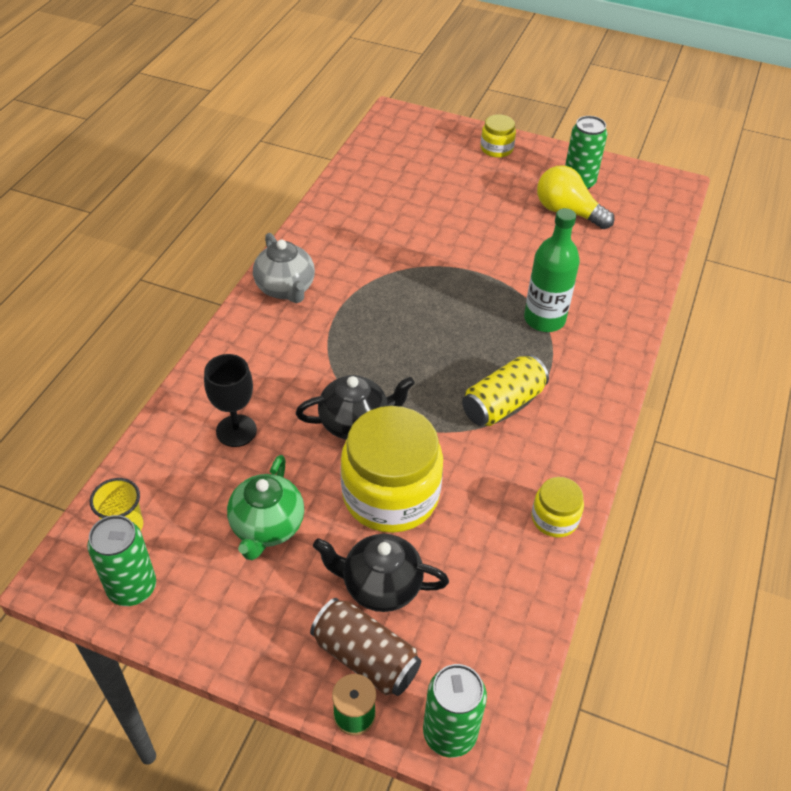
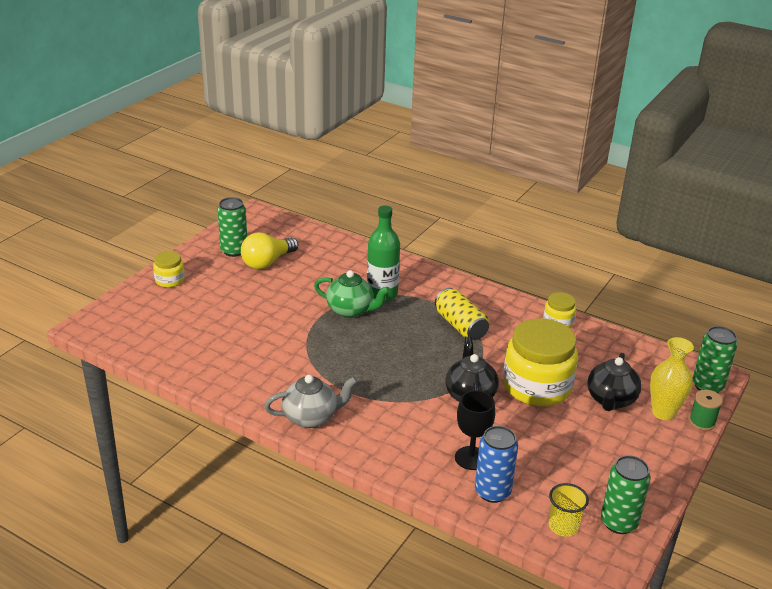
camera: 80 degrees left, 15 degrees down
green teapot [227,455,304,560] -> green teapot moved to [314,270,390,318]
brown can [310,598,421,696] -> yellow vase [650,337,694,420]
none -> blue can [475,426,518,503]

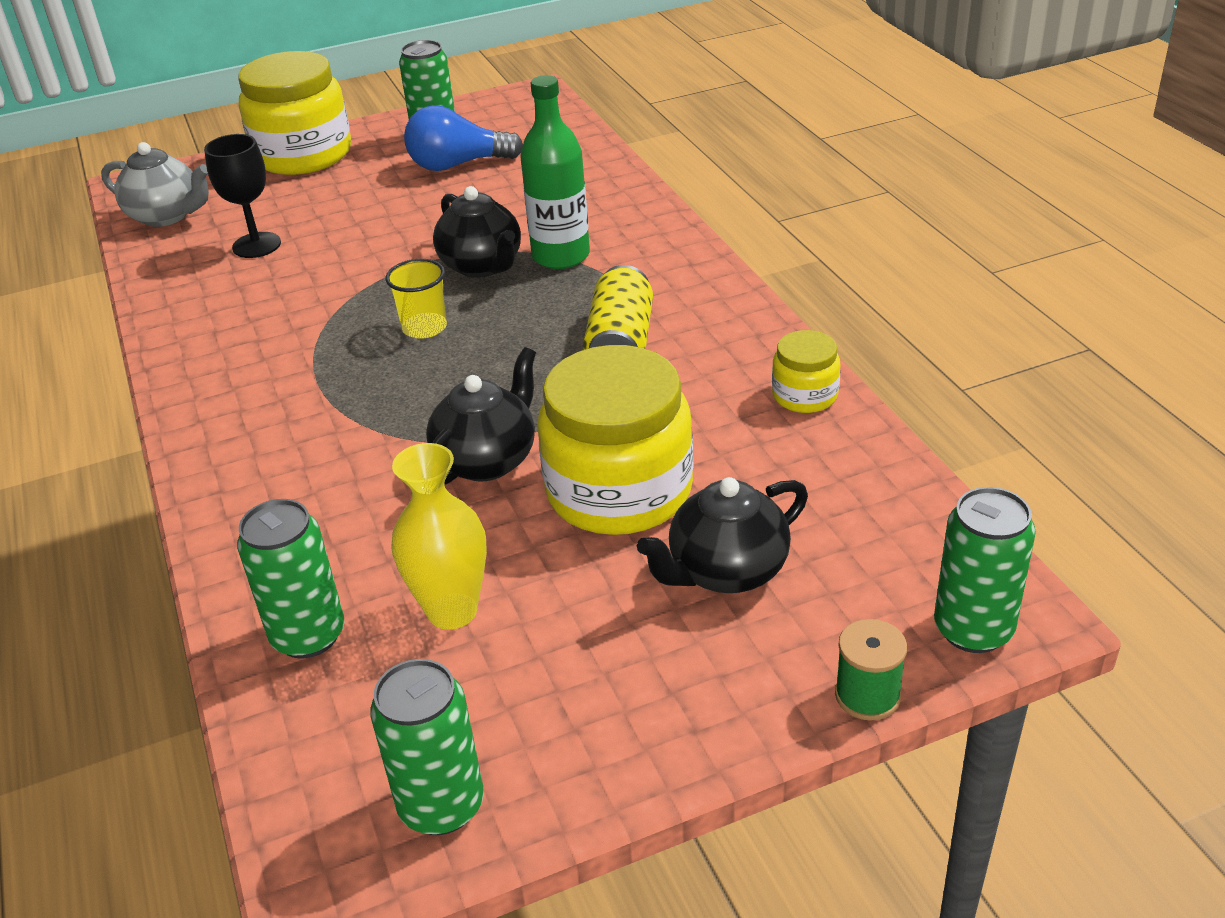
camera: 40 degrees right, 5 degrees up
yellow jar [153,251,185,288] -> yellow jar [238,51,351,175], size x2.07
yellow light bulb [241,232,298,269] -> blue light bulb [404,105,523,171]
grey teapot [264,375,357,428] -> grey teapot moved to [101,142,209,227]
green teapot [314,270,390,318] -> black teapot [433,186,521,278]
black goblet [455,390,495,470] -> black goblet moved to [204,134,281,258]
blue can [475,426,518,503] -> green can [237,499,344,659]
yellow cup [549,483,589,537] -> yellow cup moved to [386,259,447,339]
yellow vase [650,337,694,420] -> yellow vase moved to [391,443,487,630]

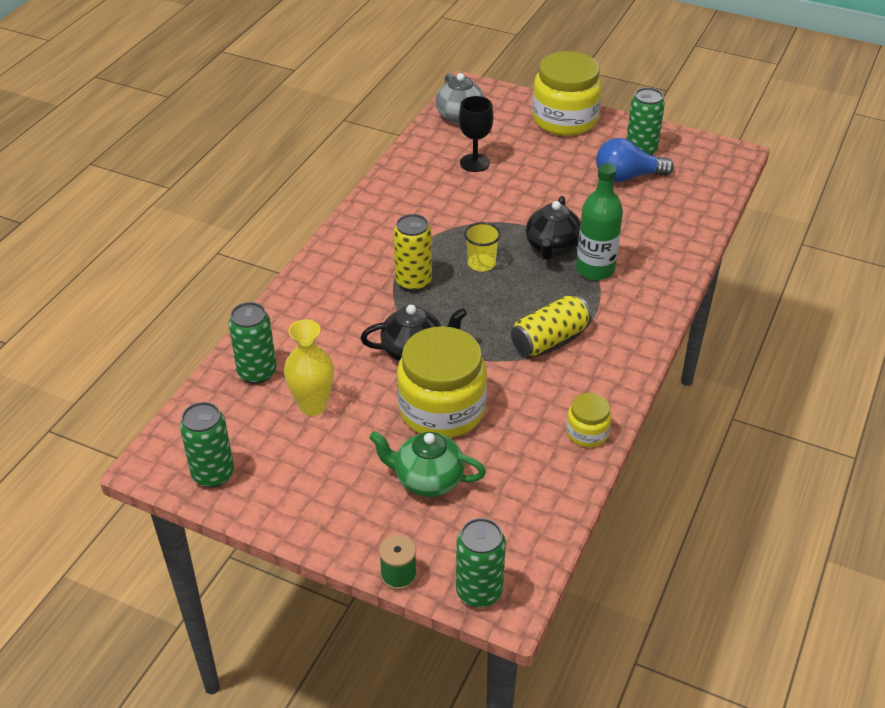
camera: 45 degrees right, 5 degrees up
blue light bulb [404,105,523,171] -> blue light bulb turned 45 degrees counterclockwise [596,138,674,182]
black teapot [637,477,808,593] -> green teapot [369,431,486,497]
none -> yellow can [394,214,432,292]

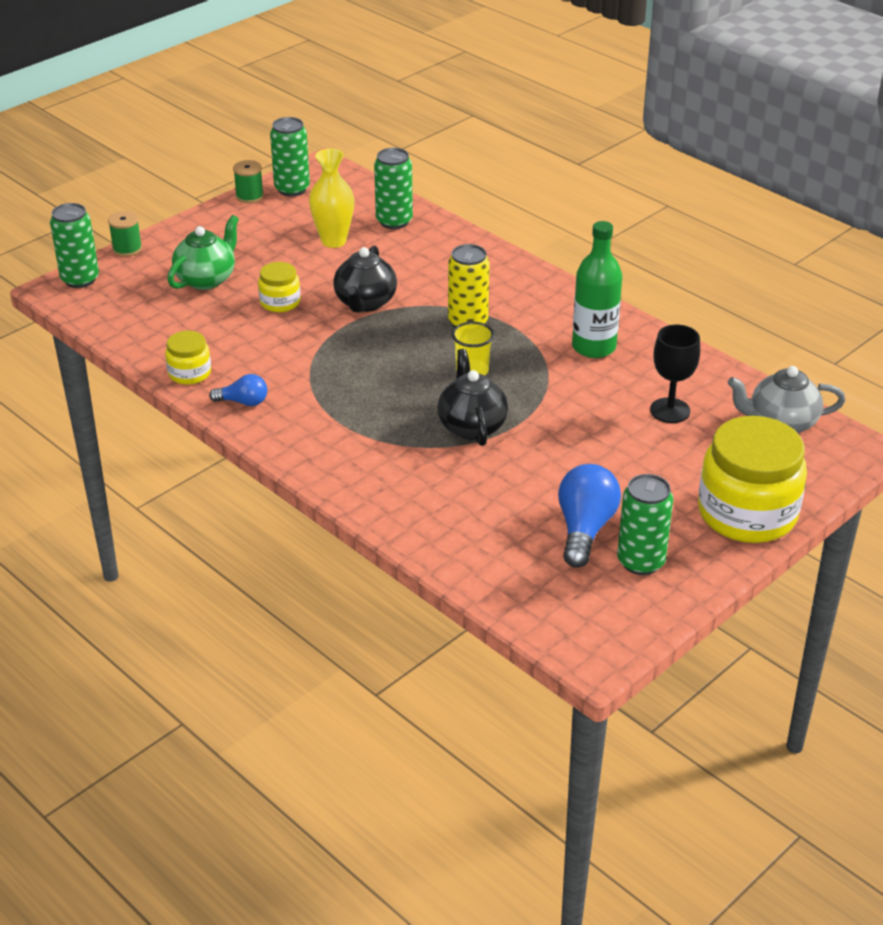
camera: 110 degrees right, 5 degrees down
yellow jar [397,326,487,438] -> yellow jar [258,262,300,312], size x0.48
yellow can [511,295,591,356] -> none
black teapot [526,196,581,260] -> black teapot turned 45 degrees clockwise [437,349,508,446]
green bottle [576,163,623,280] -> green bottle moved to [572,221,622,358]
none -> blue light bulb [209,374,267,406]
none -> green spool [233,160,264,203]

